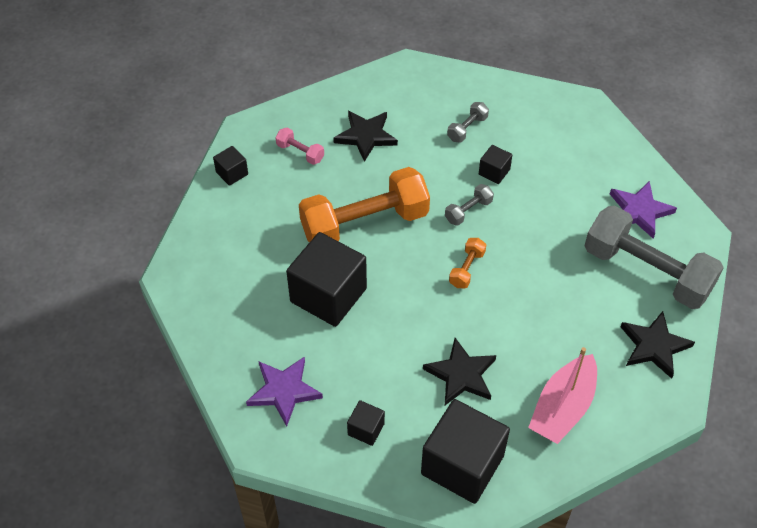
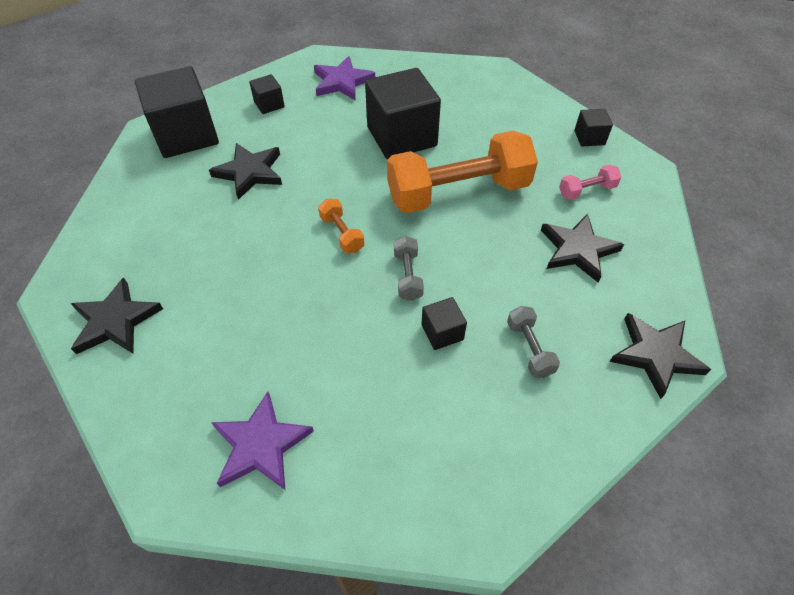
camera: 125 degrees right, 0 degrees up
orange dumbbell [299,167,430,243] -> orange dumbbell turned 60 degrees clockwise [387,131,538,213]
pink boat [528,347,597,444] -> none
grey dumbbell [584,205,724,309] -> none
none -> black star [610,313,711,399]

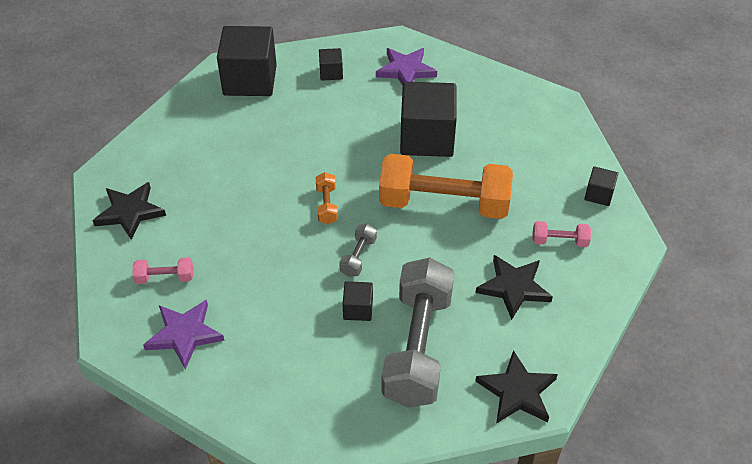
camera: 25 degrees right, 5 degrees down
black star [209,143,282,200] -> none
grey dumbbell [507,306,560,378] -> grey dumbbell [381,257,454,407], size x2.39
none -> pink dumbbell [132,257,193,284]

